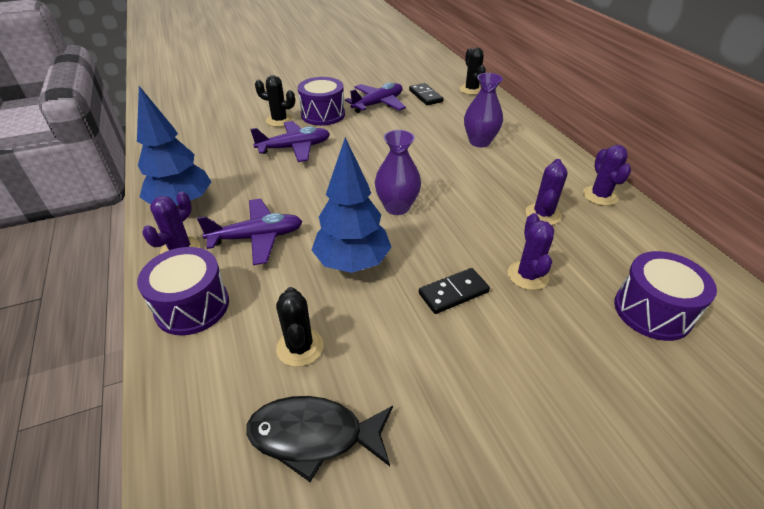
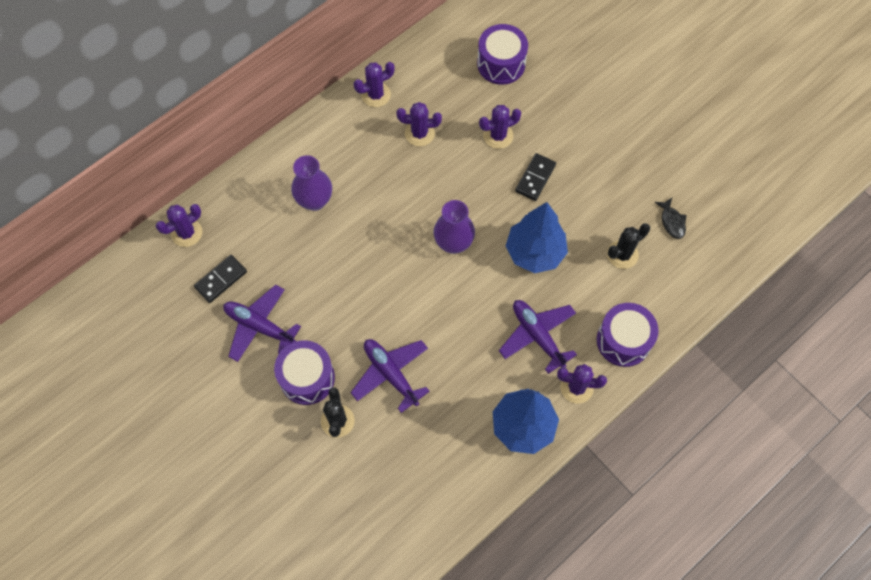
camera: 110 degrees left, 25 degrees up
black fish [246,396,393,482] -> black fish [655,198,686,239], size x0.55
black domino [419,268,490,314] -> black domino turned 75 degrees clockwise [515,153,556,201]
black cactus [460,48,486,95] -> purple cactus [156,204,202,247]

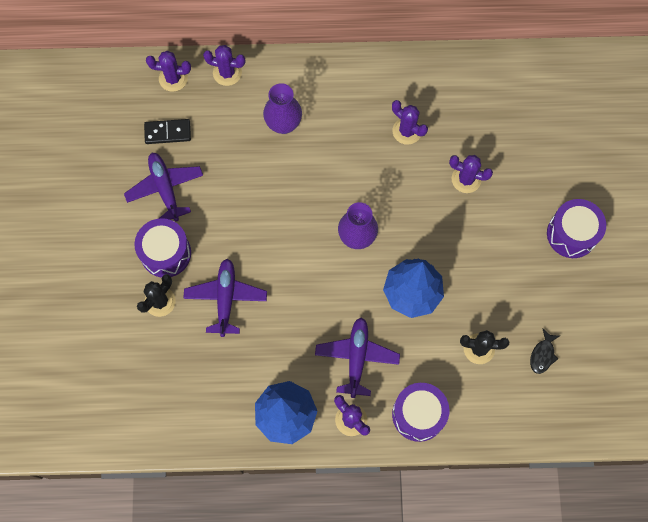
camera: 40 degrees right, 5 degrees up
purple cactus [354,62,395,107] -> purple cactus moved to [203,45,245,86]
purple drum [477,24,528,85] -> purple drum moved to [547,199,606,258]
black domino [515,153,556,201] -> none

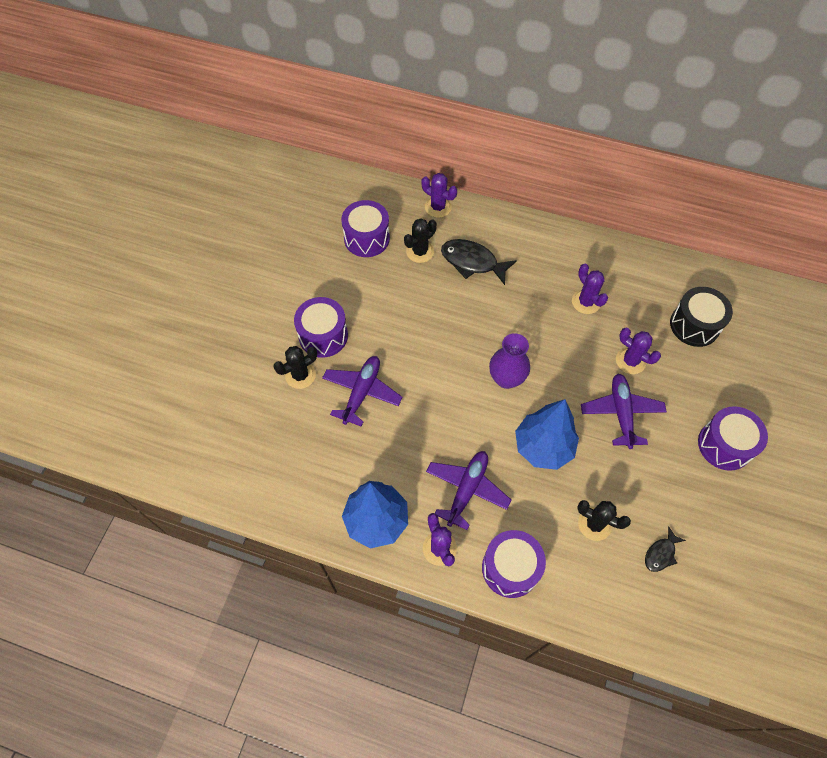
camera: 20 degrees right, 10 degrees down
purple plane [124,153,203,222] -> purple plane moved to [581,374,667,449]
black domino [144,119,191,144] -> purple drum [341,200,390,257]
purple cactus [146,51,191,92] -> none
purple vase [263,83,302,134] -> black fish [441,239,517,285]
none -> black cactus [404,218,437,263]
none -> black drum [670,287,733,347]

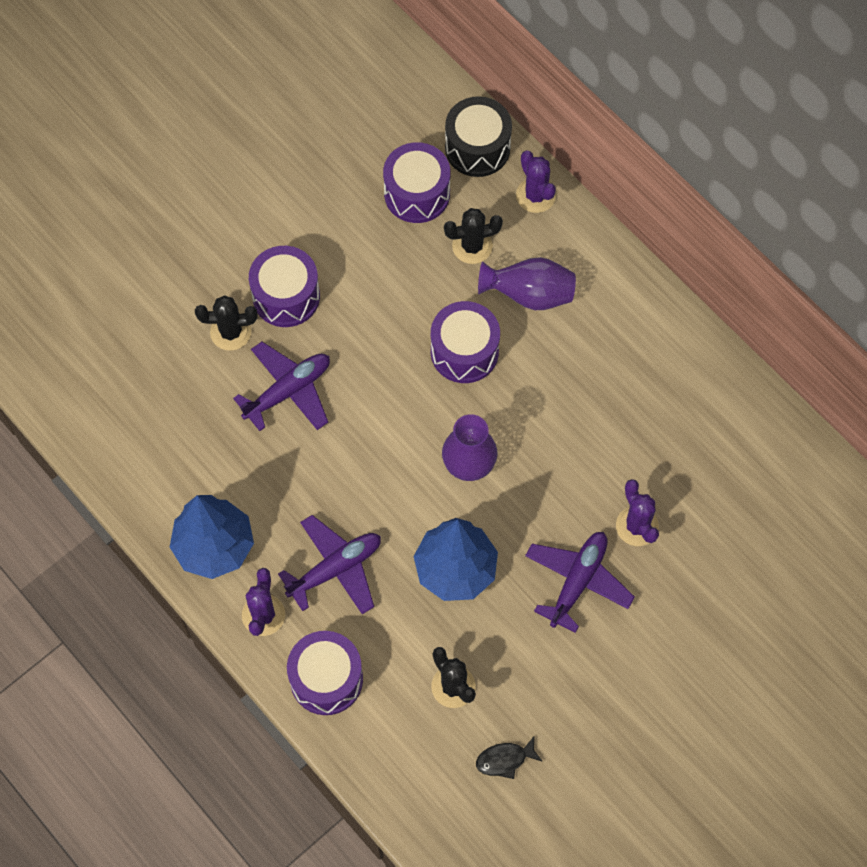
camera: 30 degrees right, 5 degrees up
black fish [441,239,517,285] -> purple vase [478,257,576,310]
purple cactus [572,264,608,314] -> none
black drum [670,287,733,347] -> black drum moved to [445,96,512,177]
purple drum [698,406,768,471] -> purple drum moved to [431,301,500,383]

